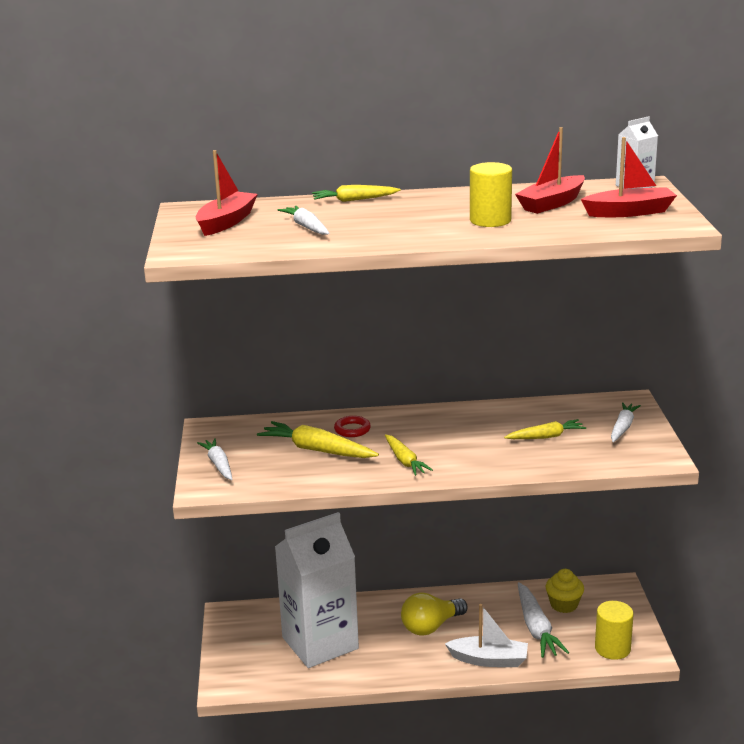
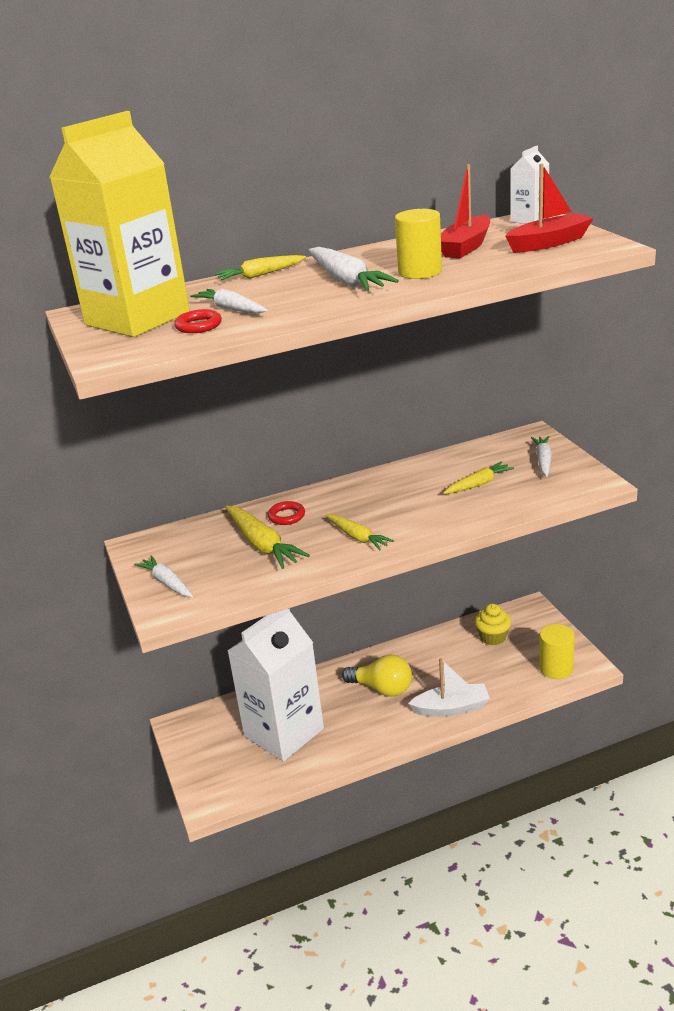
camera: 15 degrees left, 5 degrees up
red boat [195,150,258,236] -> yellow carton [49,111,190,337]
yellow carrot [257,421,379,458] -> yellow carrot turned 135 degrees counterclockwise [225,506,310,569]
yellow light bulb [401,592,468,636] -> yellow light bulb turned 105 degrees counterclockwise [342,655,412,697]
white carrot [518,582,569,658] -> white carrot moved to [308,247,399,291]
none -> red ring [174,309,222,333]

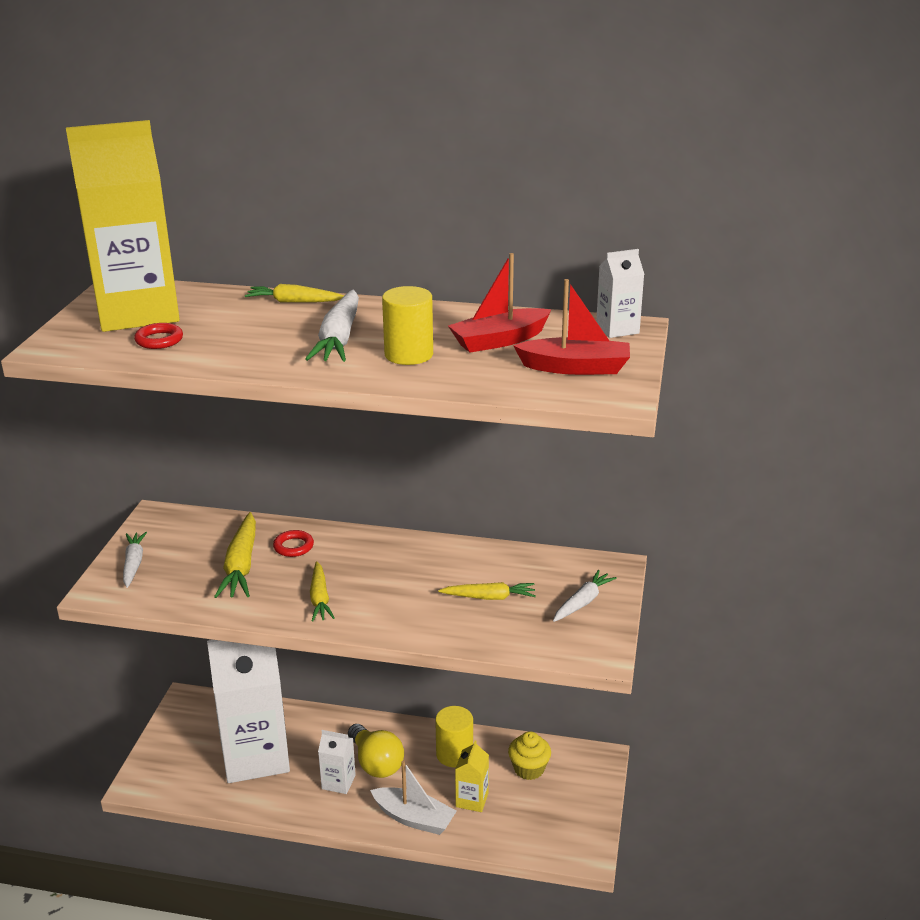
camera: 30 degrees right, 0 degrees up
white carrot [190,289,268,313] -> none
yellow cylinder [539,624,575,679] -> yellow cylinder moved to [435,706,473,767]
none -> white carton [318,730,356,794]
none -> yellow carton [455,740,489,812]

